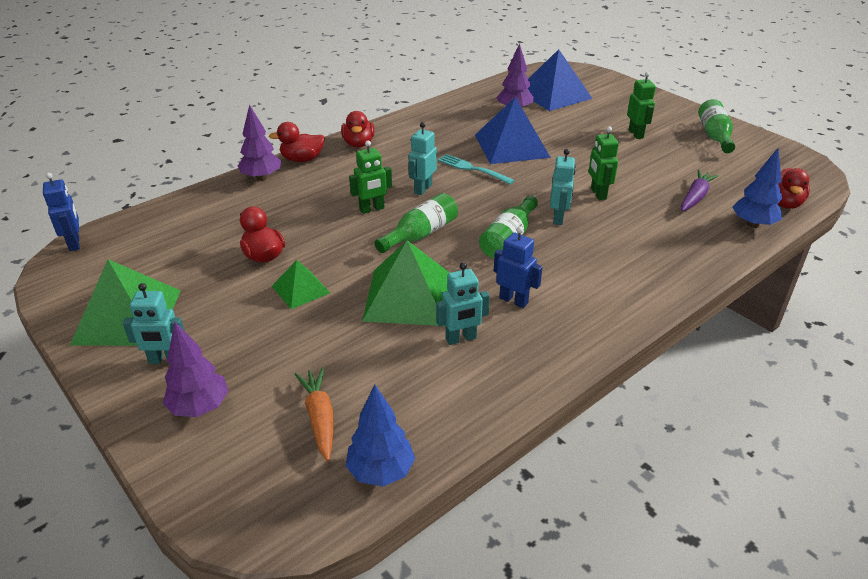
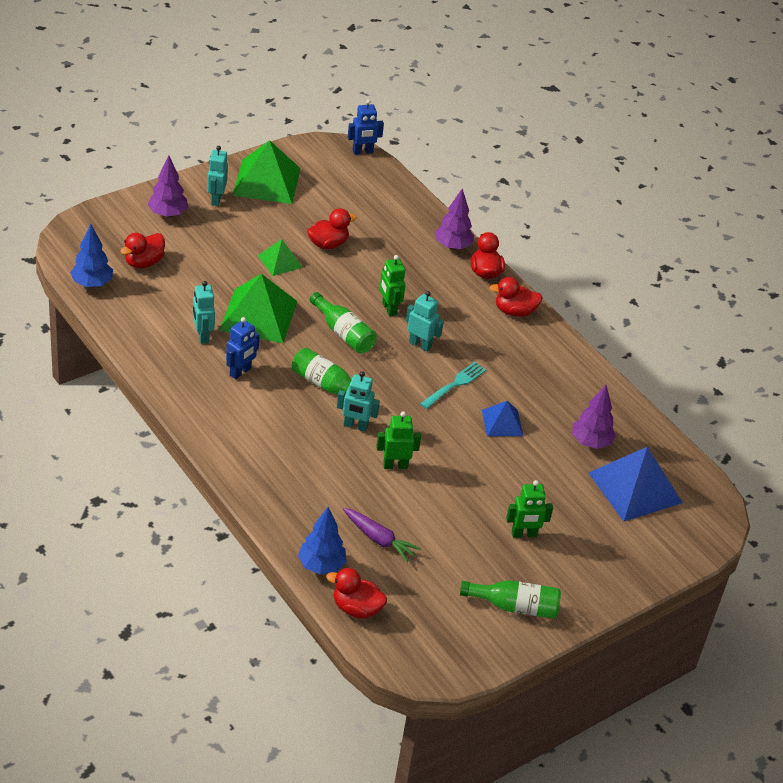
camera: 90 degrees right, 5 degrees up
orange carrot [295,367,333,461] -> red duck [120,233,165,268]
blue pyramid [475,97,551,164] -> blue pyramid [482,401,523,436], size x0.54

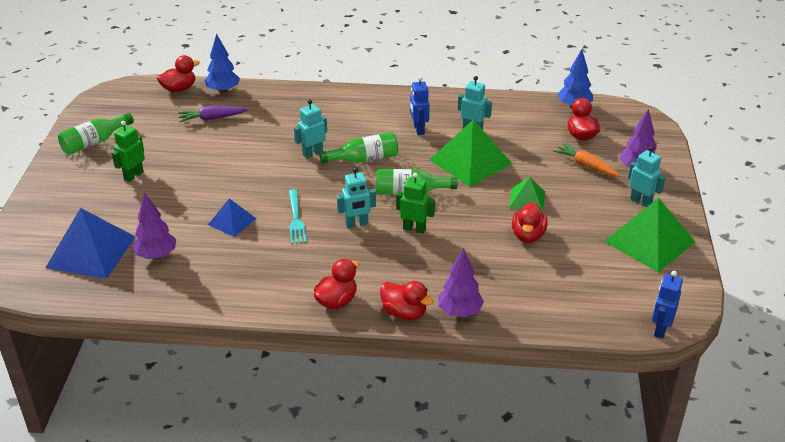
camera: 135 degrees right, 5 degrees down
green robot [376,411,421,469] -> none
none -> orange carrot [553,143,620,177]

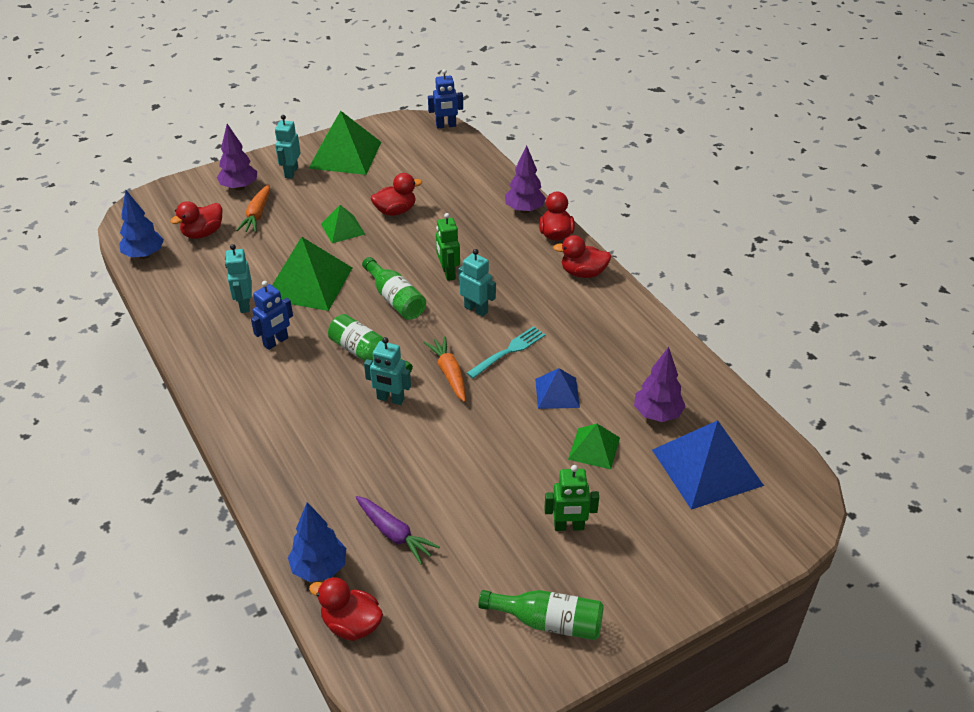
camera: 125 degrees left, 5 degrees up
none -> orange carrot [424,336,466,402]
none -> green pyramid [568,423,620,469]

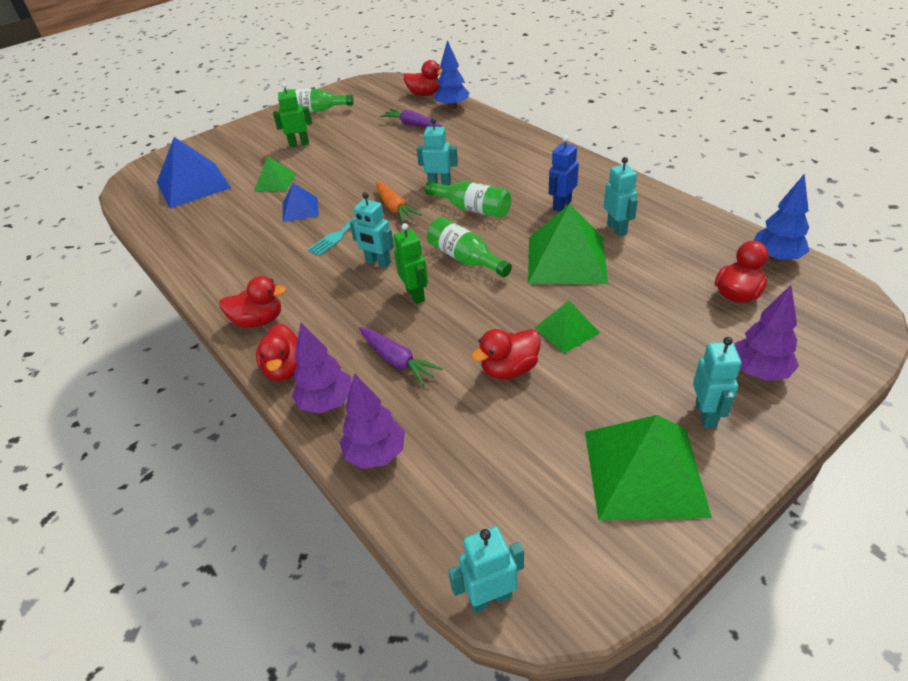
camera: 175 degrees right, 0 degrees up
orange carrot [236,184,270,233] -> none
blue robot [428,69,463,129] -> turquoise robot [448,526,524,613]
purple tree [634,347,686,422] -> purple tree moved to [340,373,405,469]
none -> purple carrot [359,327,443,386]

